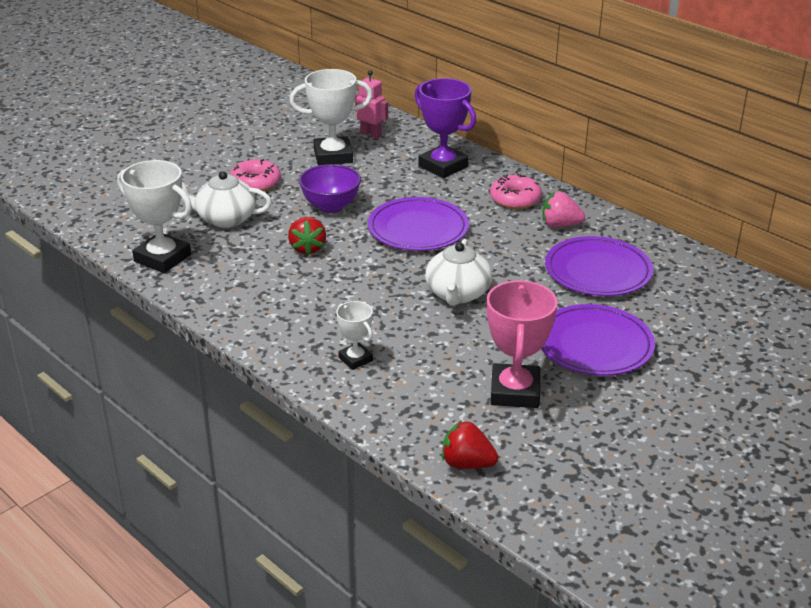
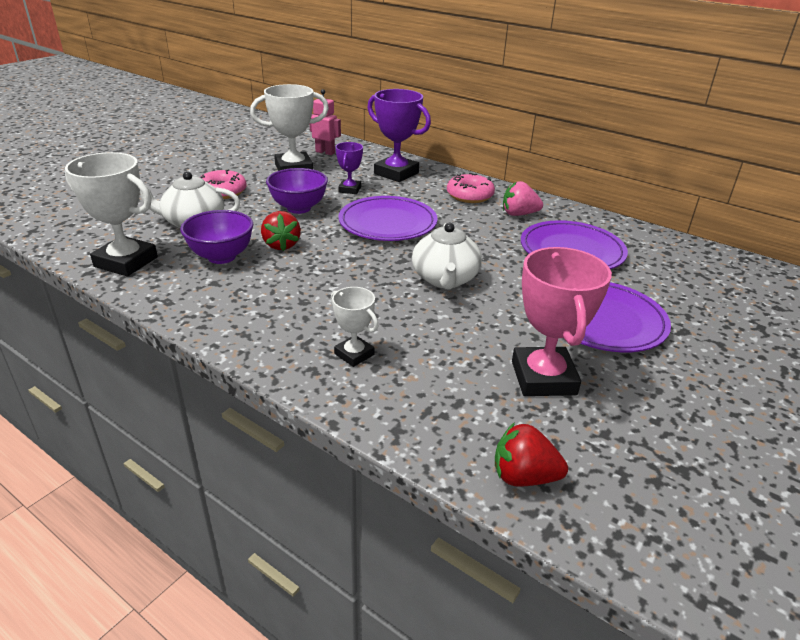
camera: 10 degrees left, 0 degrees up
none -> purple bowl [180,210,253,264]
none -> purple trophy [335,142,363,194]

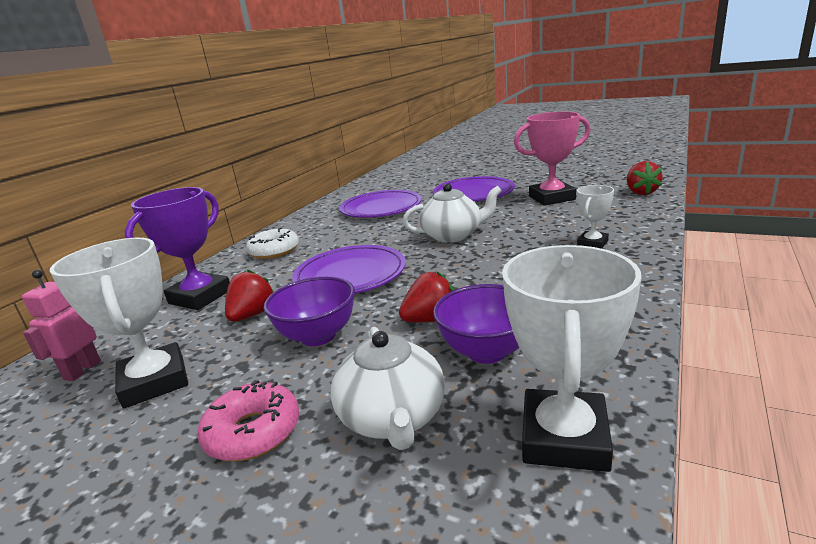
camera: 95 degrees left, 10 degrees down
purple trophy [335,142,363,194] -> red strawberry [225,269,274,322]
pink donut [447,173,495,203] -> white donut [246,227,299,259]
pink strawberry [503,181,543,216] -> none

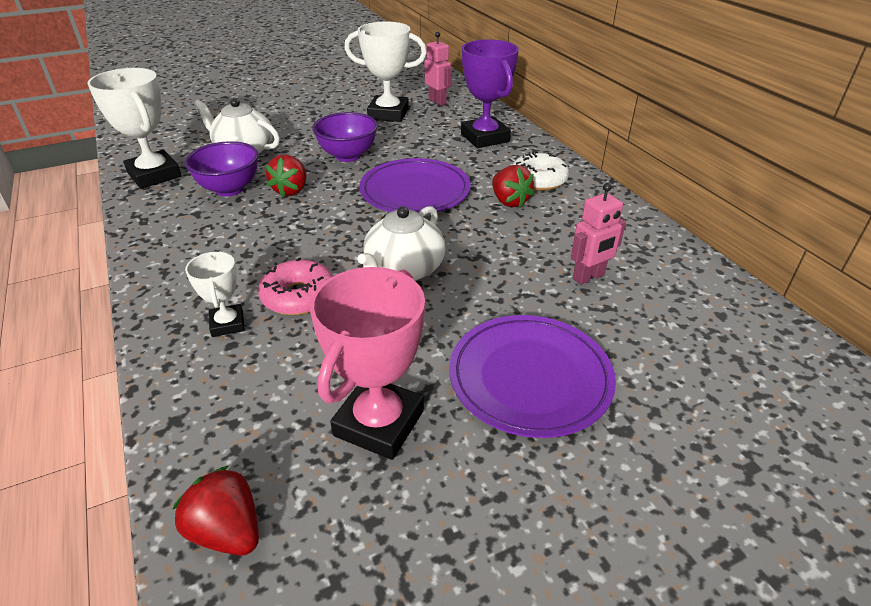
camera: 125 degrees right, 15 degrees up
pink donut [197,380,299,461] -> pink donut moved to [258,257,333,315]
red strawberry [225,269,274,322] -> red strawberry moved to [492,165,535,207]
purple plate [339,190,422,218] -> pink robot [571,183,626,285]

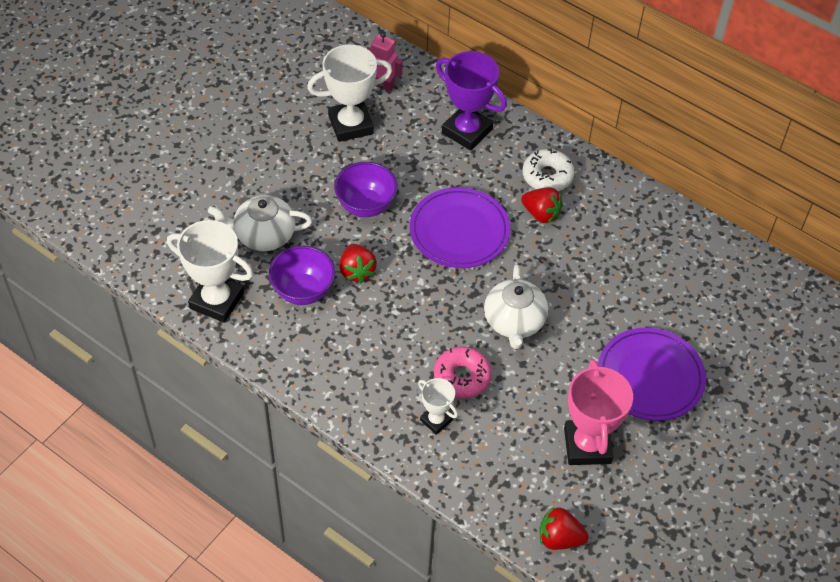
camera: 30 degrees left, 15 degrees up
pink robot [571,183,626,285] -> none

